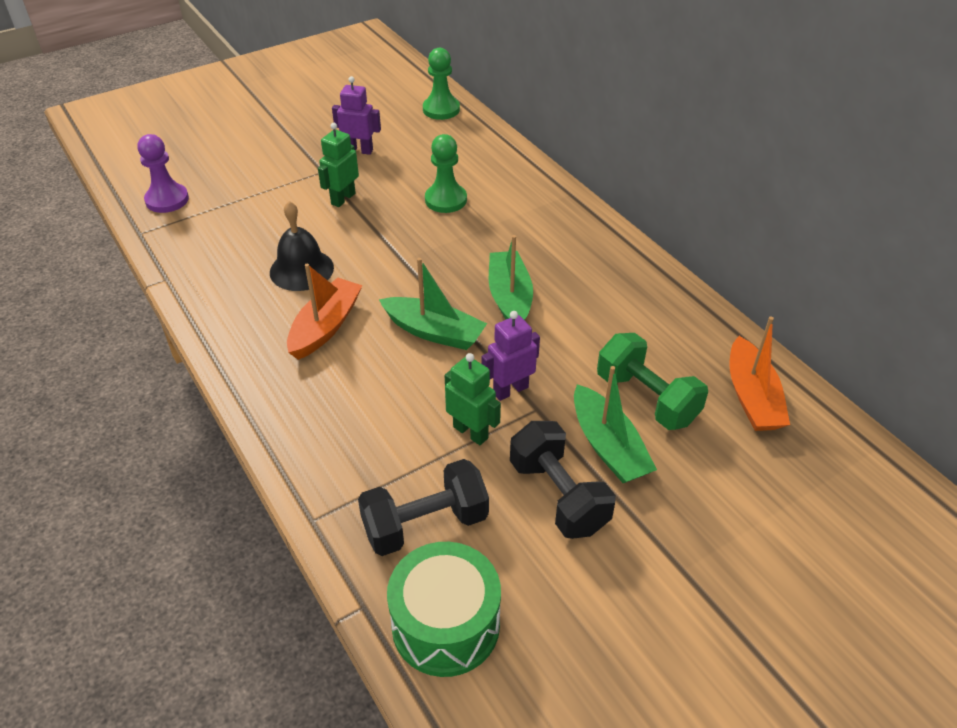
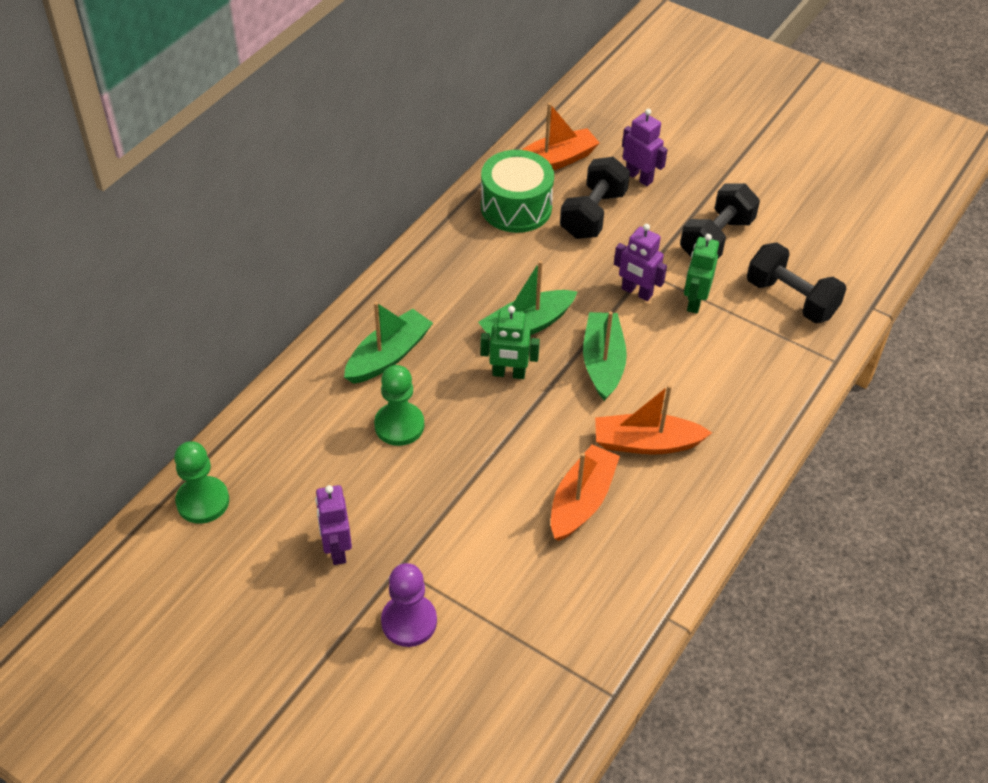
camera: 115 degrees left, 5 degrees up
purple pawn [137,134,189,213] -> purple pawn moved to [381,563,437,647]
black bell [270,201,334,291] -> orange boat [551,445,620,541]
green robot [318,123,359,207] -> green robot moved to [480,306,540,379]
green drum [387,542,501,677] -> green drum moved to [481,150,554,233]
green boat [574,366,657,483] -> green boat moved to [344,302,433,384]
green dumbbell [597,333,708,430] -> black dumbbell [560,157,630,239]
none -> purple robot [622,109,668,186]

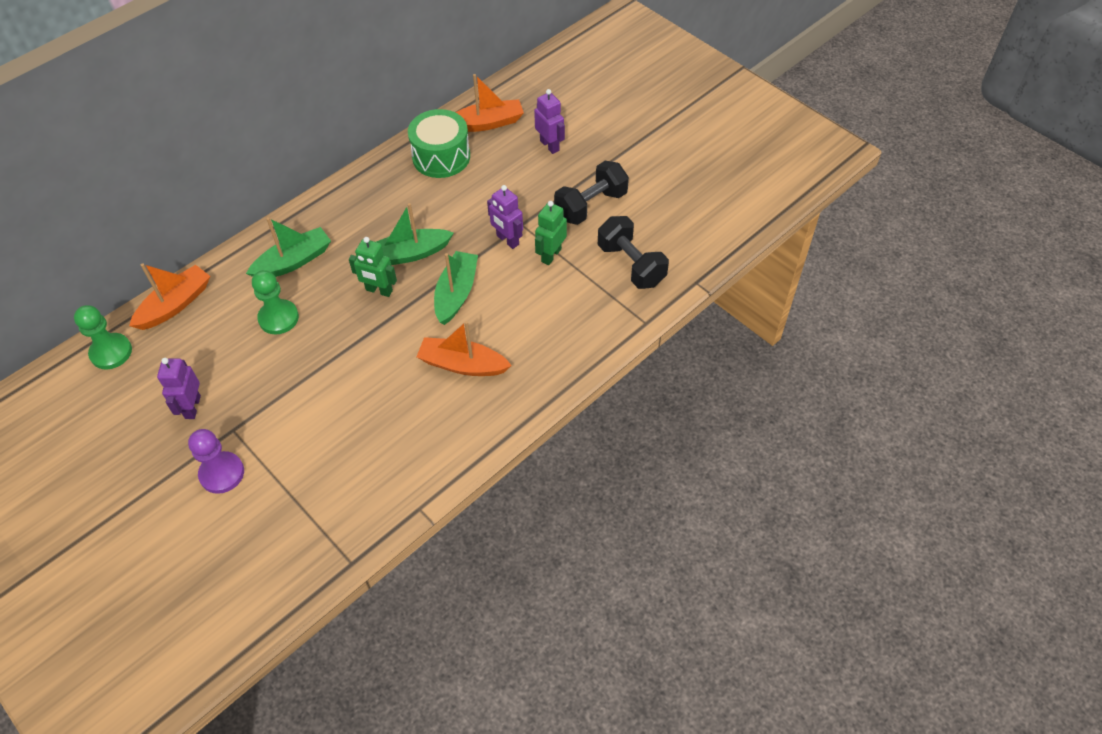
camera: 15 degrees right, 5 degrees up
orange boat [551,445,620,541] -> orange boat moved to [129,263,210,330]
black dumbbell [560,157,630,239] -> none

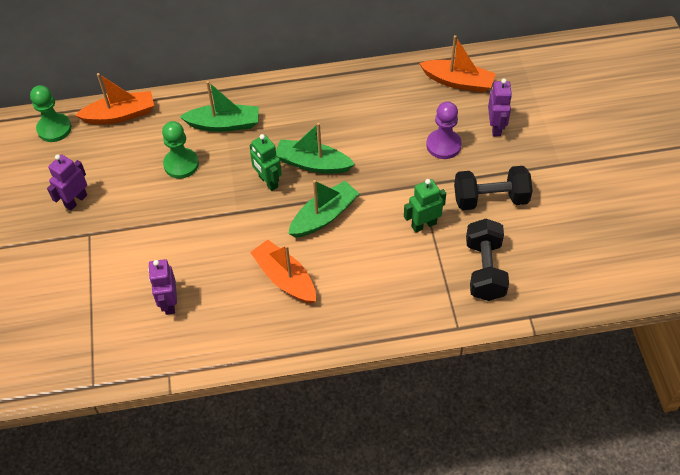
camera: 35 degrees right, 0 degrees up
purple pawn [188,429,244,494] -> purple pawn moved to [426,101,462,159]
green drum [408,109,470,178] -> none
purple robot [487,185,523,249] -> purple robot moved to [148,259,177,315]

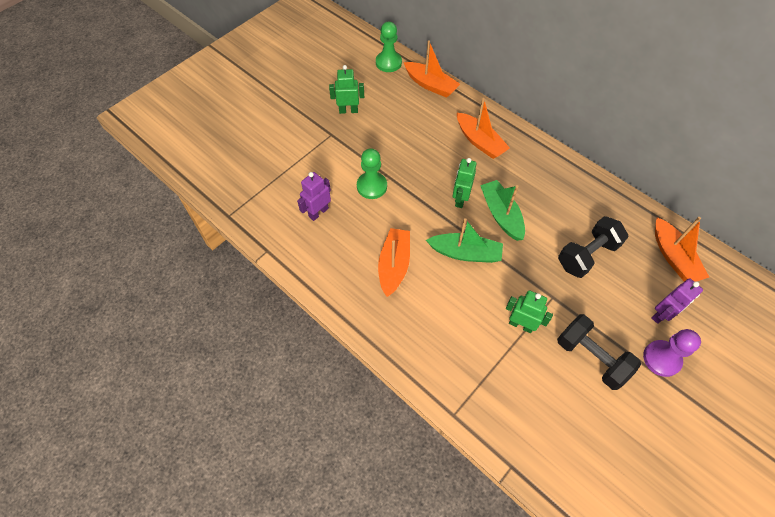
camera: 50 degrees right, 5 degrees up
purple robot [47,154,87,211] -> green robot [329,65,364,114]
green pawn [162,121,199,179] -> green pawn moved to [357,148,387,199]
green boat [180,81,259,132] -> orange boat [457,98,510,159]
purple pawn [426,101,462,159] -> purple pawn moved to [643,329,701,377]
black dumbbell [466,219,509,301] -> black dumbbell moved to [558,216,628,278]

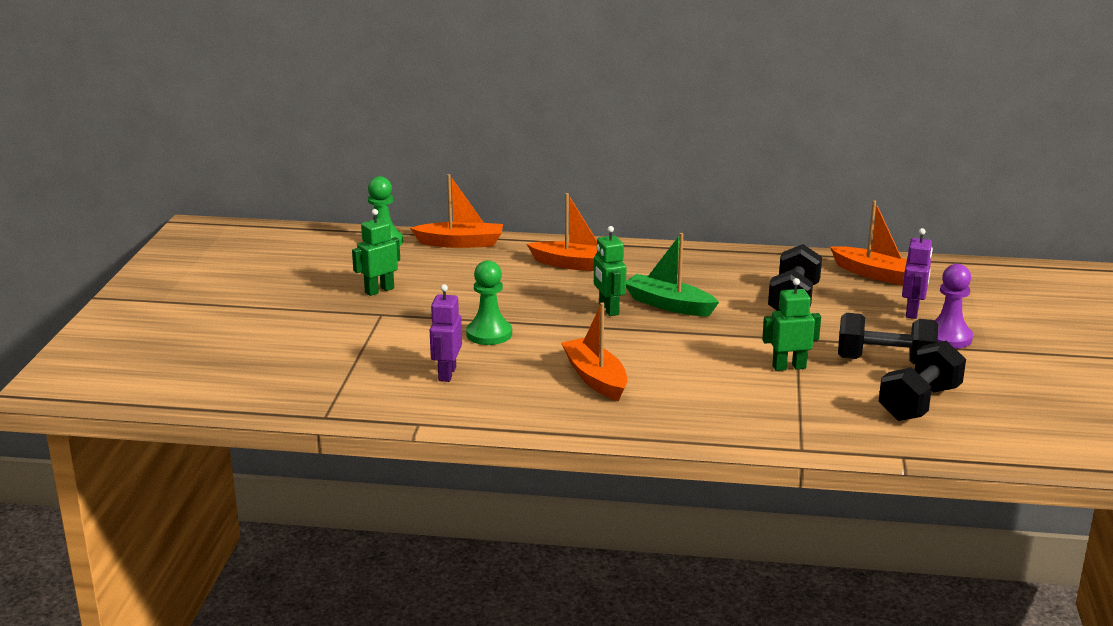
camera: 35 degrees left, 35 degrees down
green boat [426,218,503,263] -> none
none -> black dumbbell [878,341,966,421]

